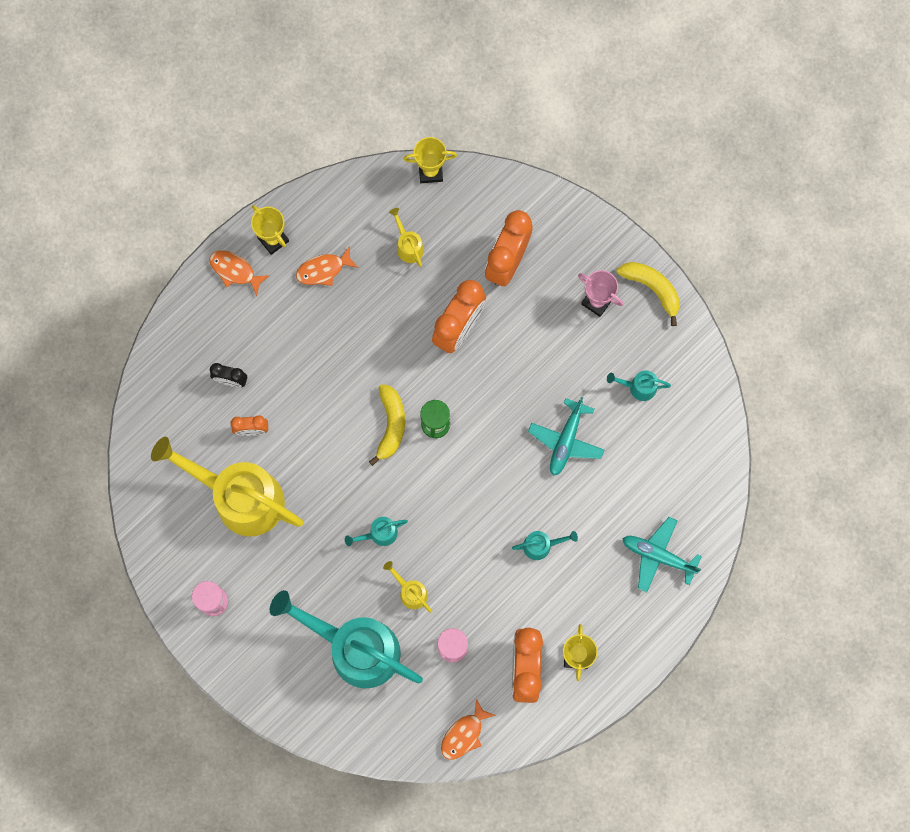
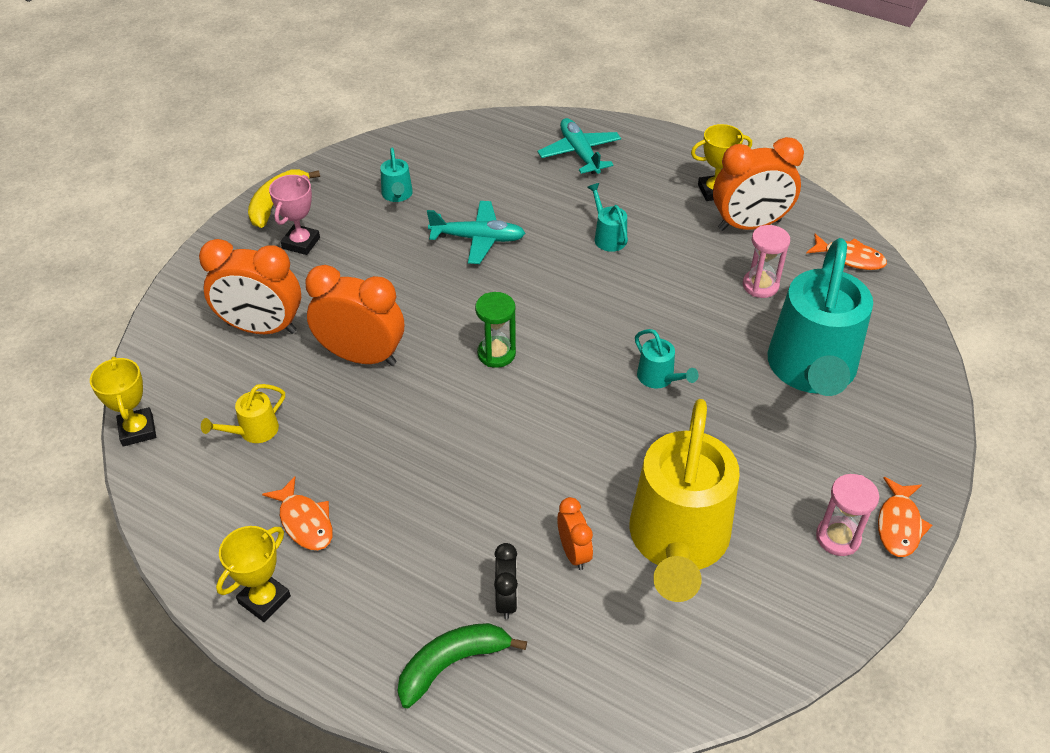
camera: 105 degrees left, 30 degrees down
orange fish [209,251,270,296] -> orange fish moved to [878,477,932,557]
yellow banana [369,384,405,466] -> none
yellow watering can [383,561,432,613] -> none
turquoise plane [622,517,702,592] -> turquoise plane turned 150 degrees clockwise [538,118,621,174]
none -> green banana [398,623,527,708]

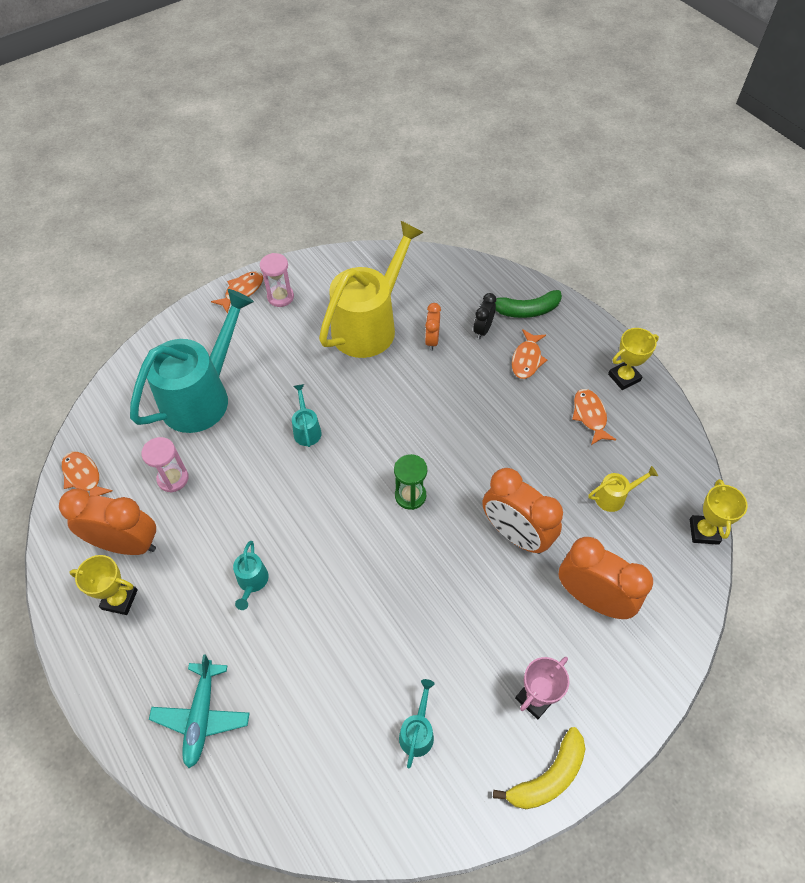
camera: 155 degrees left, 10 degrees up
turquoise plane [427,201,526,264] -> none
none -> orange fish [512,329,547,379]

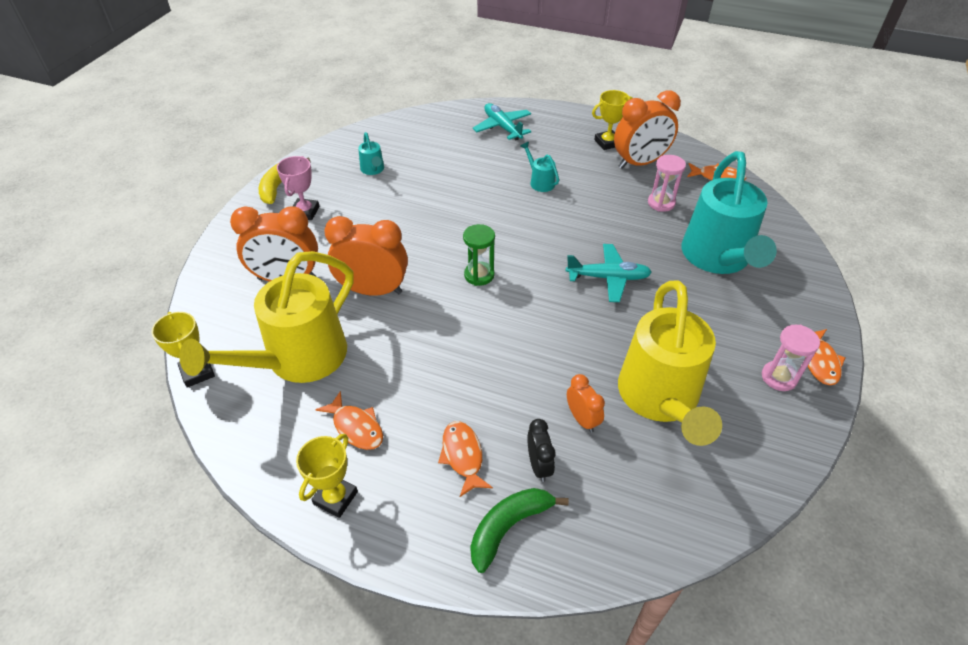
camera: 145 degrees right, 10 degrees down
turquoise watering can [292,384,322,447] -> turquoise plane [566,244,652,302]
yellow watering can [588,466,658,512] -> yellow watering can [179,251,354,383], size x2.47

